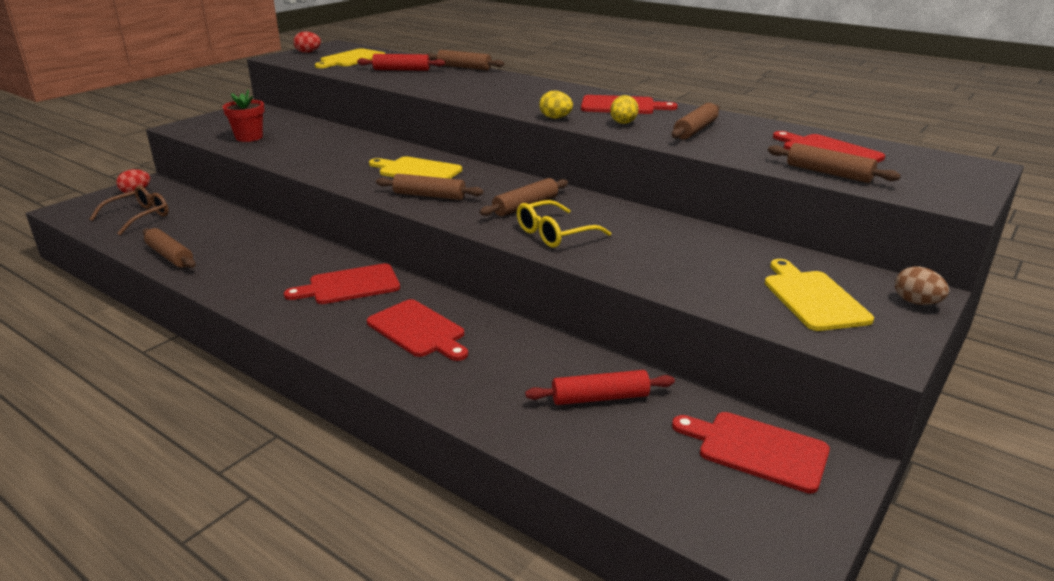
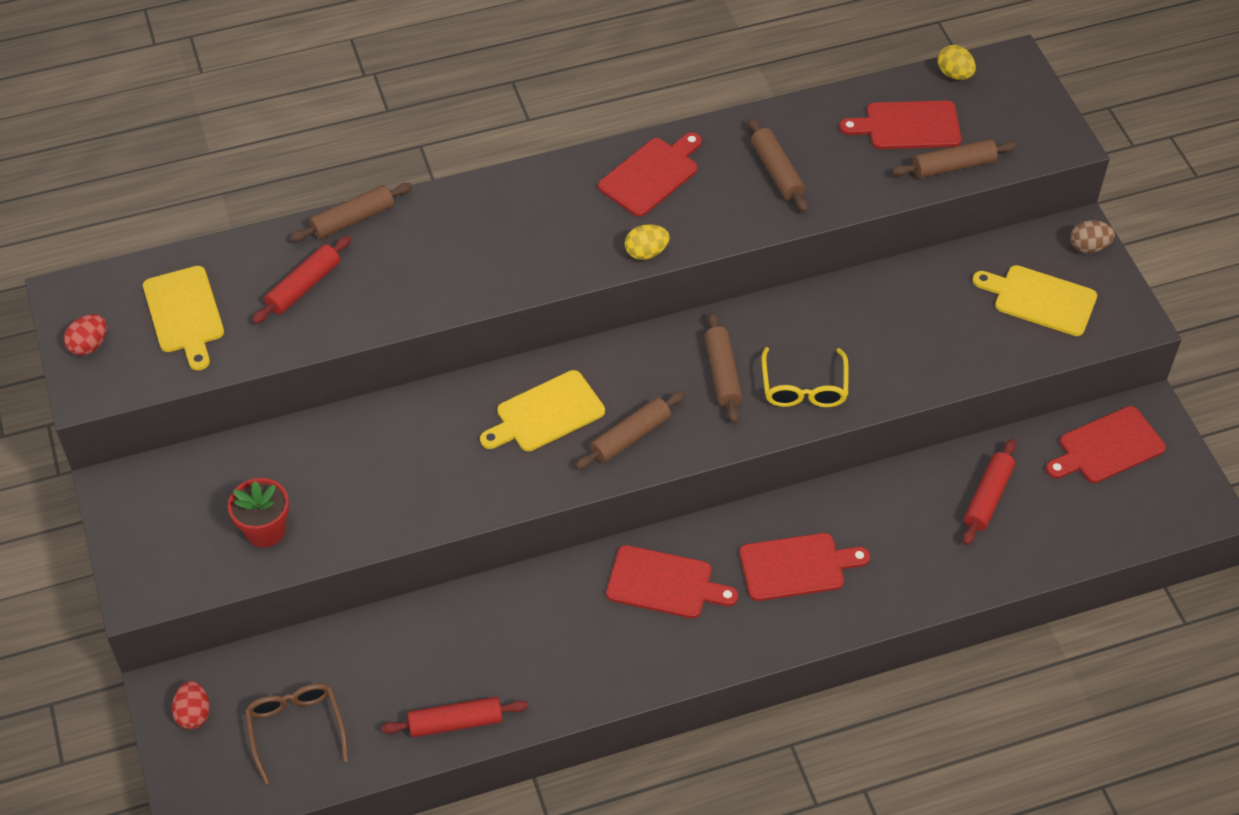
camera: 55 degrees left, 25 degrees up
brown rolling pin [143,228,196,268] -> red rolling pin [381,697,528,737]
red cutting board [284,263,400,304] -> red cutting board turned 90 degrees counterclockwise [606,545,738,618]
yellow egg [610,95,639,124] -> yellow egg moved to [938,45,976,80]

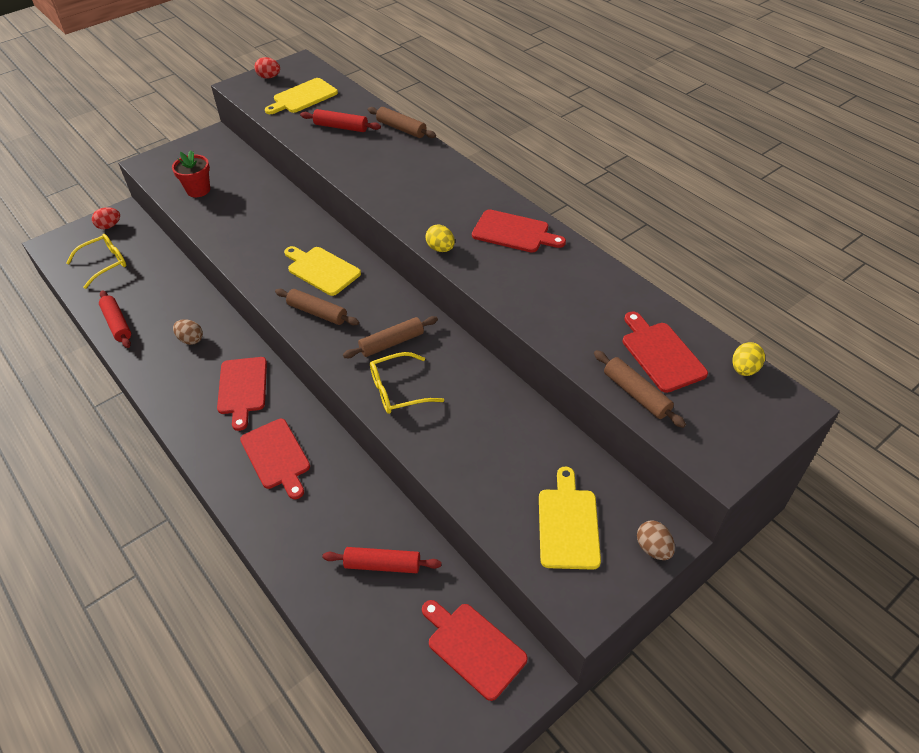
camera: 70 degrees right, 5 degrees down
brown glasses [245,683,348,784] -> yellow glasses [66,234,126,289]
brown rolling pin [748,118,808,212] -> none
none -> brown egg [173,319,203,345]

